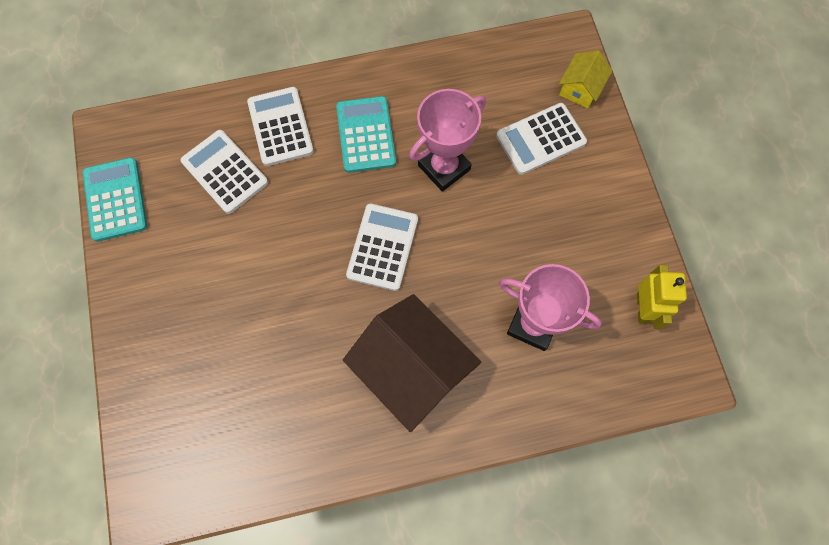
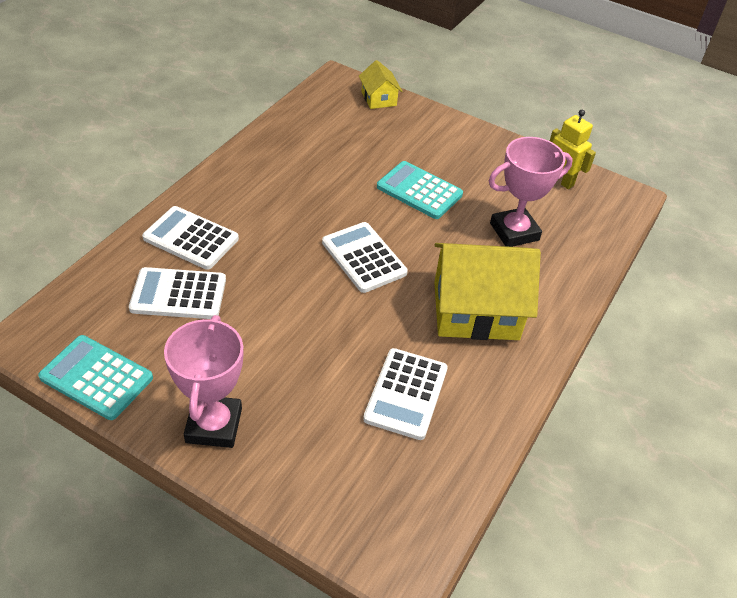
camera: 50 degrees left, 25 degrees down
turquoise calculator [336,96,396,173] -> turquoise calculator moved to [377,161,463,219]
brown house [343,294,481,432] -> yellow house [434,243,541,340]
pink trophy [409,89,486,192] -> pink trophy moved to [164,315,243,448]
white calculator [496,103,587,175] -> white calculator moved to [363,348,448,440]

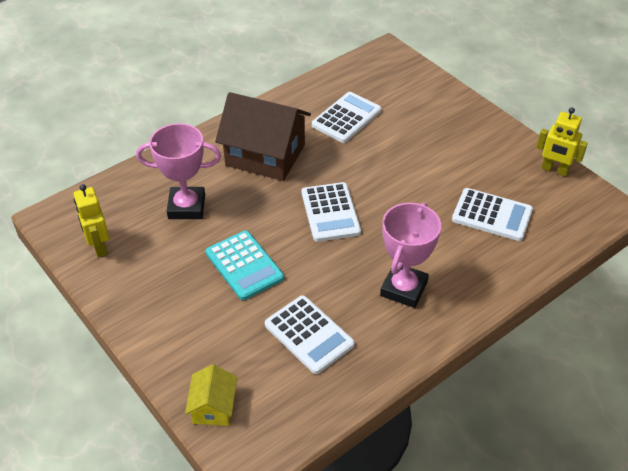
camera: 155 degrees left, 0 degrees up
turquoise calculator [38,335,153,420] -> yellow robot [536,107,588,176]
white calculator [142,206,239,270] -> white calculator moved to [265,295,355,374]
pink trophy [164,315,243,448] -> pink trophy moved to [380,202,441,308]
yellow house [434,243,541,340] -> brown house [215,92,311,181]

